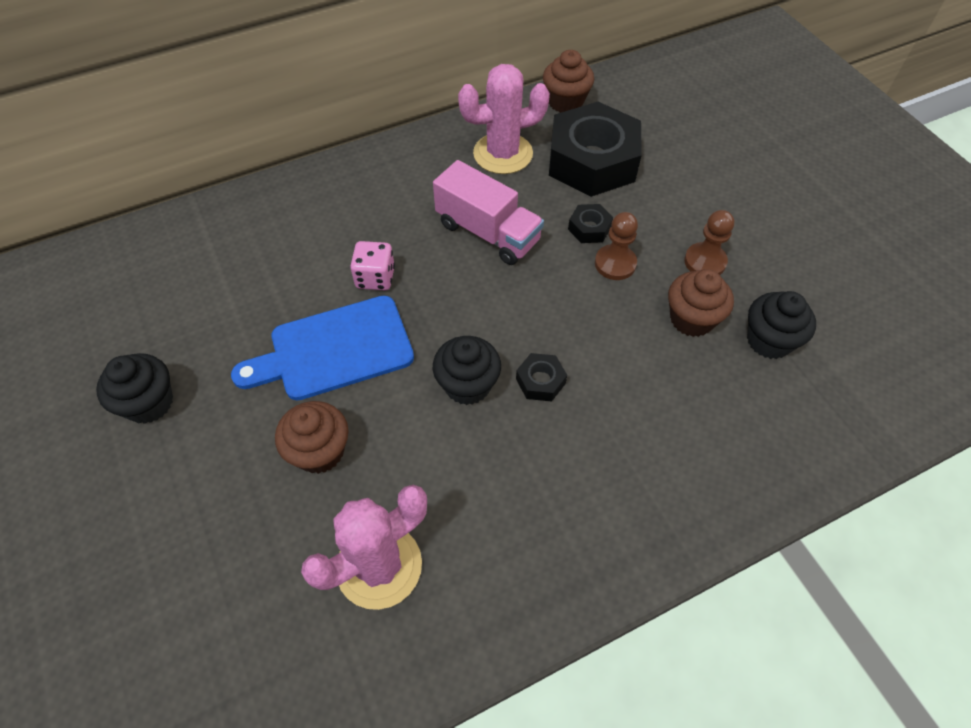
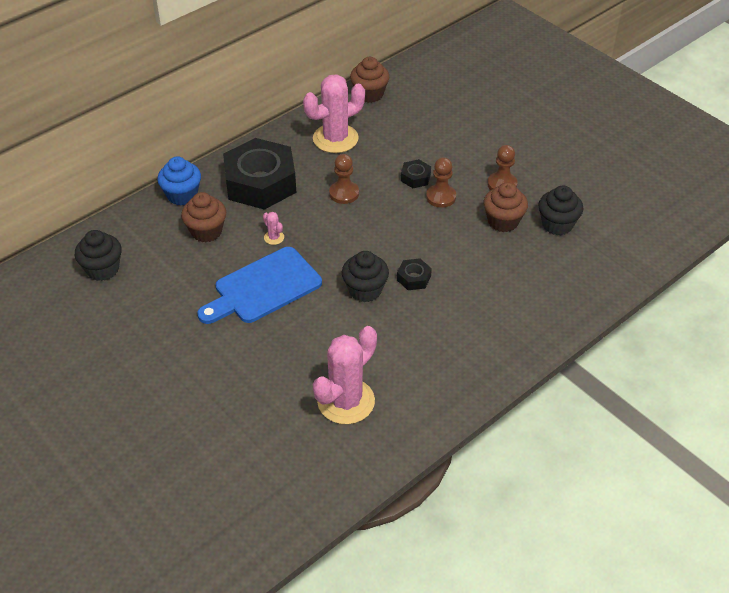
camera: 15 degrees left, 10 degrees down
black cupcake [96,353,173,424] -> black cupcake moved to [75,230,122,281]
brown cupcake [275,401,348,474] -> brown cupcake moved to [181,192,226,242]
pink dice [350,241,395,290] -> pink cactus [263,212,284,245]
pink truck [433,160,544,265] -> brown pawn [329,154,359,204]
black nut [549,102,642,197] -> black nut moved to [223,138,296,210]
none -> blue cupcake [157,156,201,206]

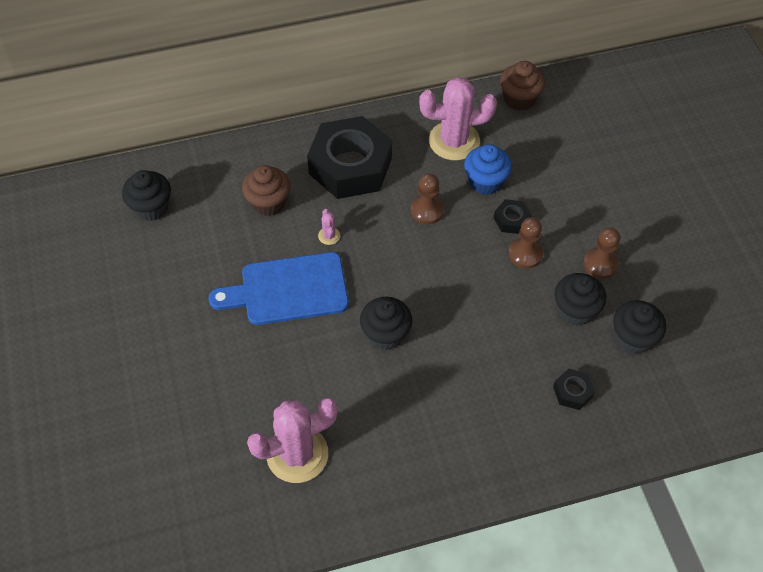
camera: 25 degrees right, 10 degrees up
blue cupcake [157,156,201,206] -> blue cupcake moved to [464,144,512,195]
black nut [397,258,432,290] -> black nut moved to [553,368,595,410]
brown cupcake [483,182,528,232] -> black cupcake [555,273,606,326]

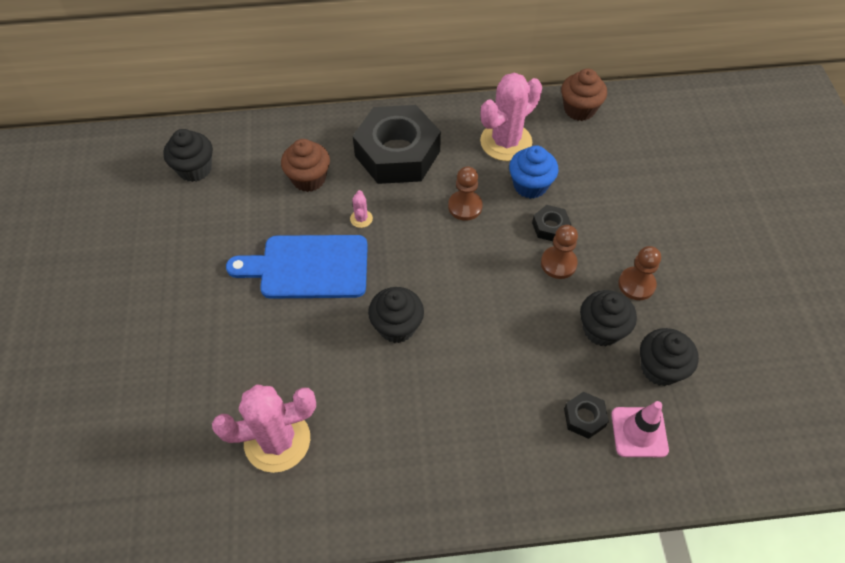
camera: 10 degrees right, 0 degrees up
pink cactus [419,77,497,160] -> pink cactus turned 45 degrees counterclockwise [480,73,542,161]
none -> pink traffic cone [611,401,669,457]

